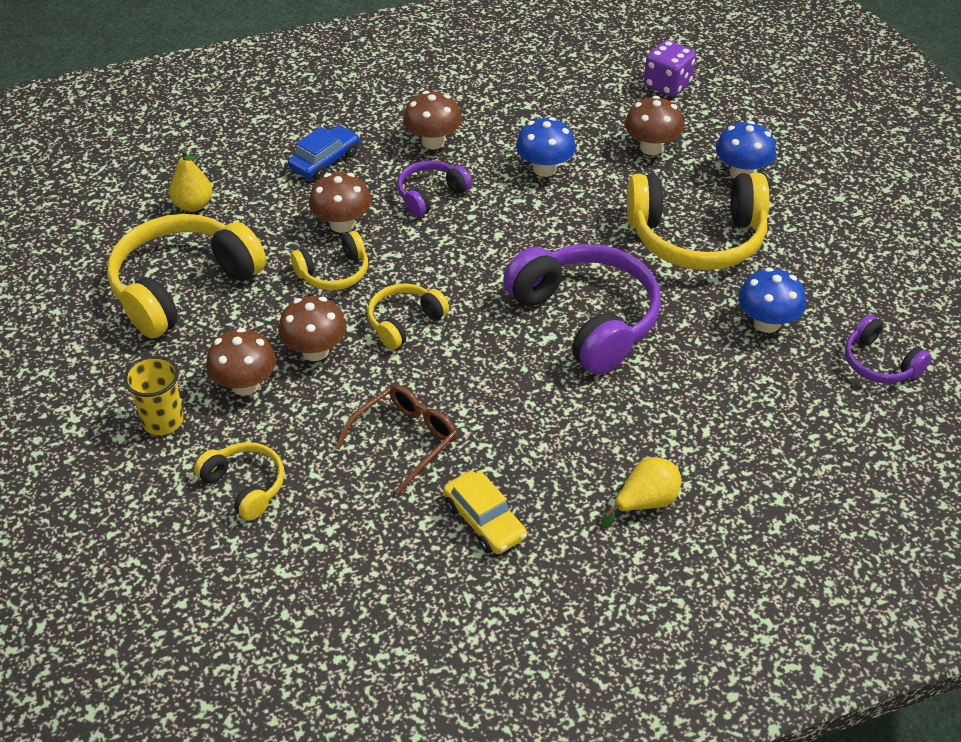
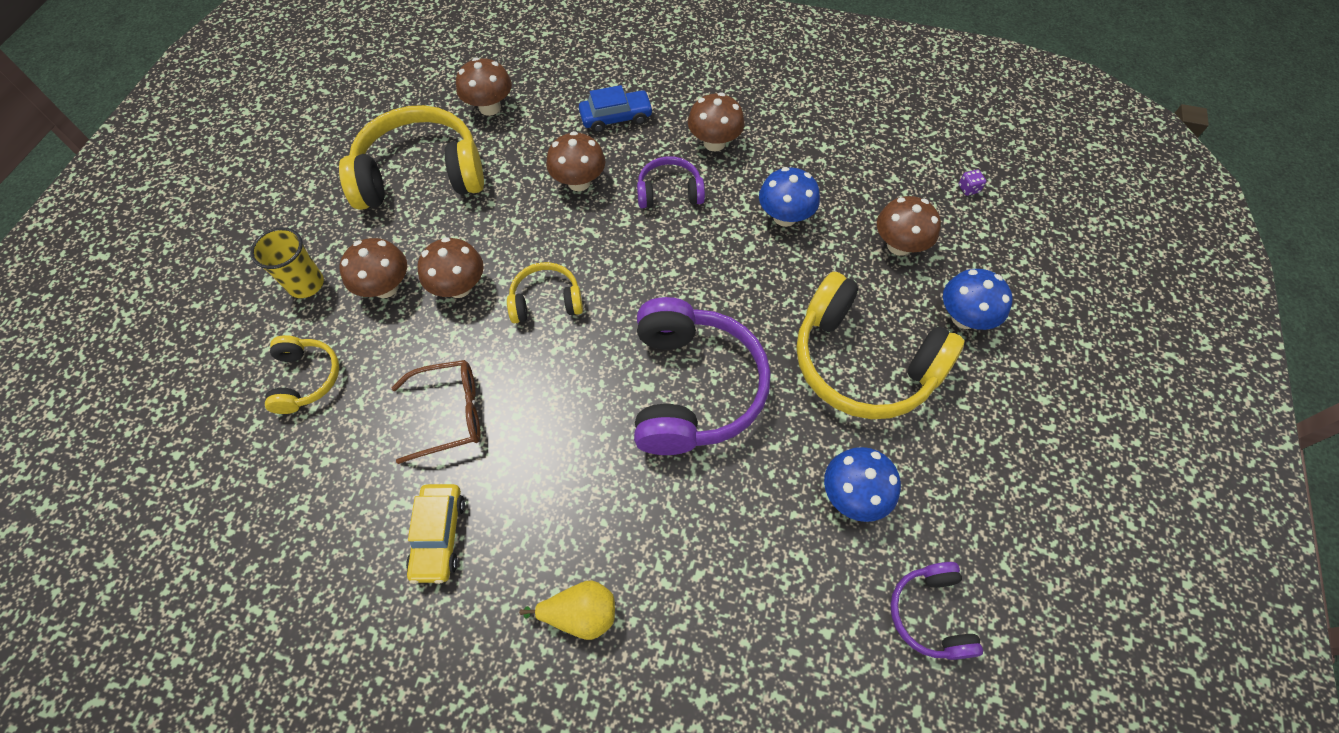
camera: 35 degrees right, 15 degrees up
yellow pear [169,150,212,212] -> brown mushroom [456,57,512,116]
yellow headphones [290,231,368,290] -> none
purple dice [644,40,696,97] -> purple dice [959,169,986,196], size x0.44

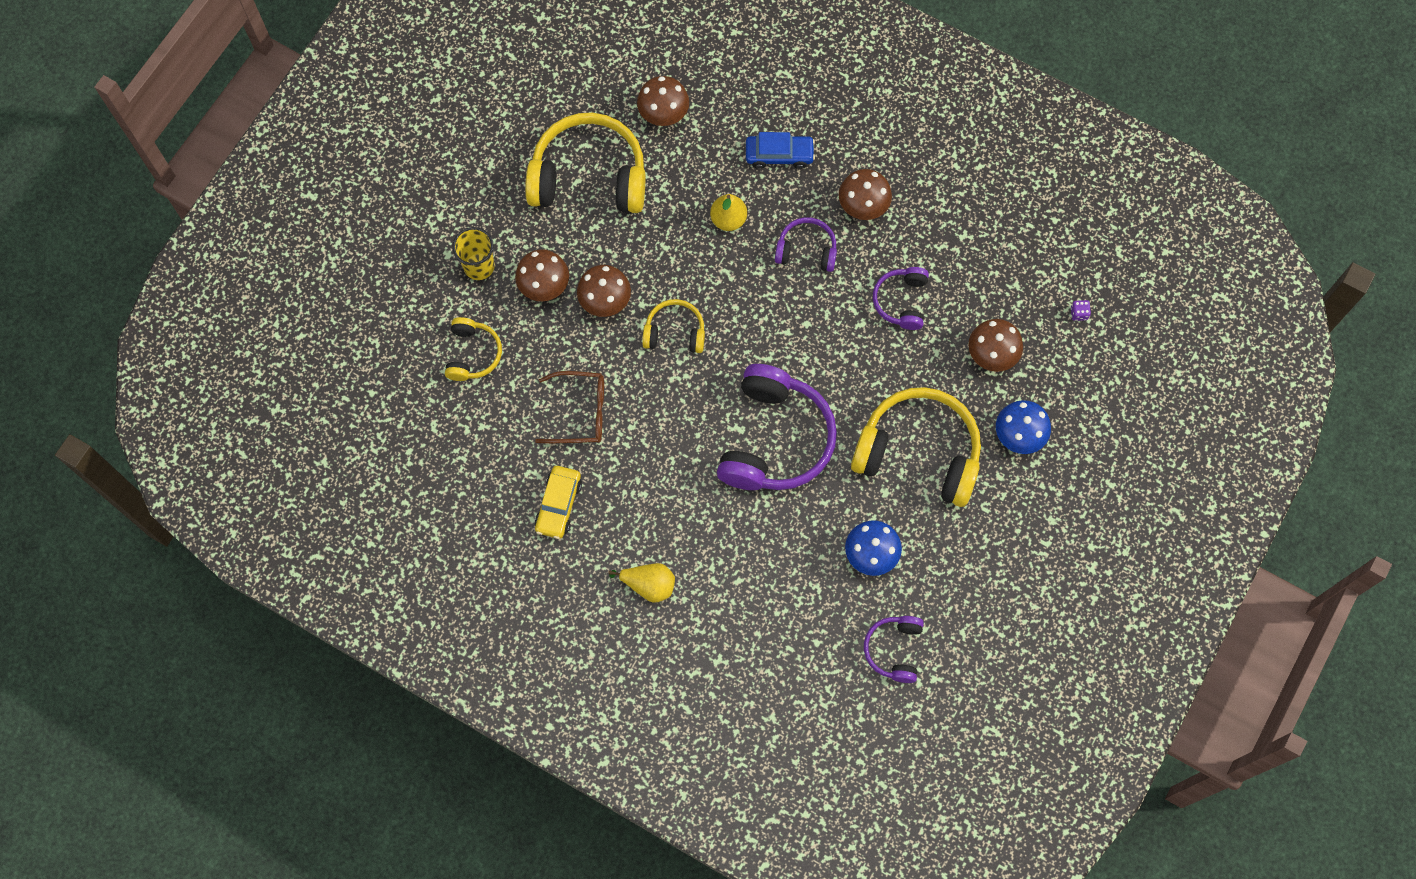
camera: 15 degrees right, 10 degrees up
brown mushroom [546,131,606,191] -> yellow pear [710,194,747,231]
blue mushroom [759,167,820,227] -> purple headphones [873,267,929,330]
yellow headphones [797,272,965,419] -> yellow headphones turned 150 degrees clockwise [851,387,981,507]

